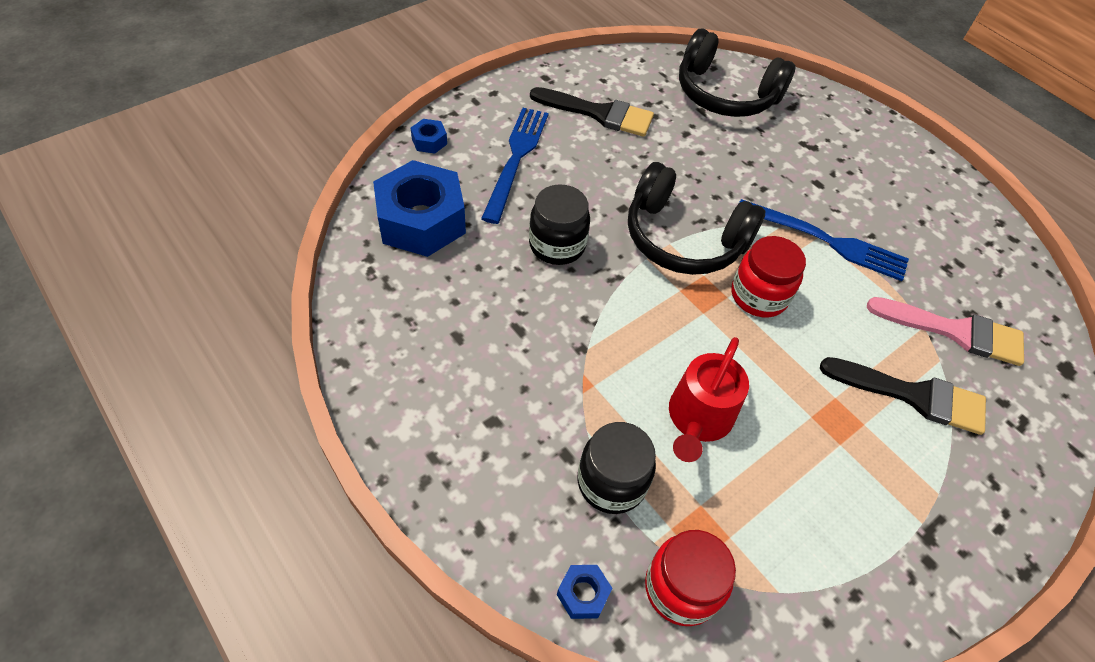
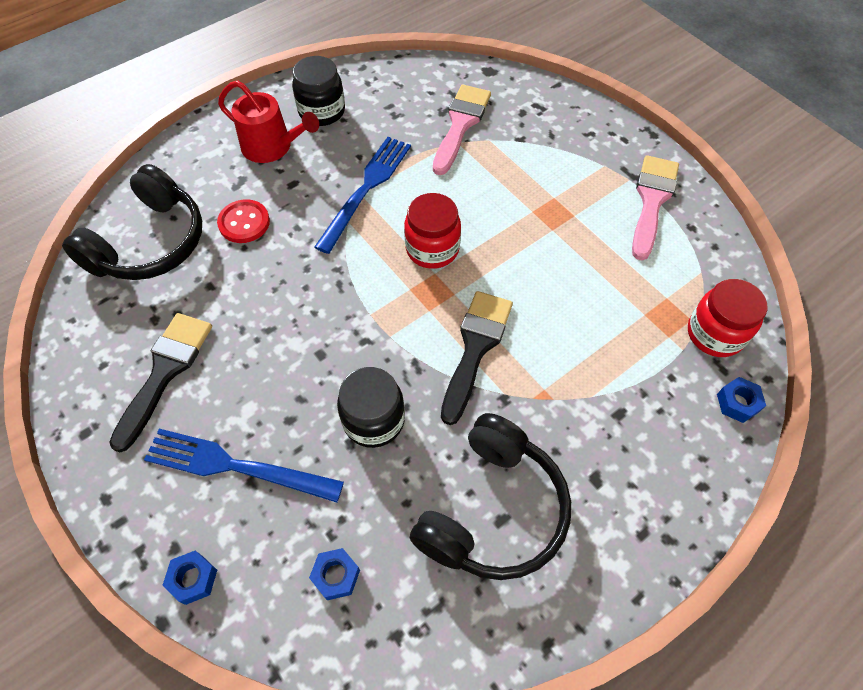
camera: 85 degrees left, 5 degrees up
blue nut [373,160,466,257] -> blue nut [309,548,360,600], size x0.42
black jar [578,422,656,514] -> black jar moved to [292,56,345,126]
black headphones [628,162,765,275] -> black headphones moved to [410,413,571,580]
red watering can [669,337,749,462] -> red watering can moved to [218,80,319,163]
black brush [820,357,986,435] -> black brush moved to [441,291,513,425]
none -> red button [217,199,270,243]
none -> pink brush [632,155,679,260]

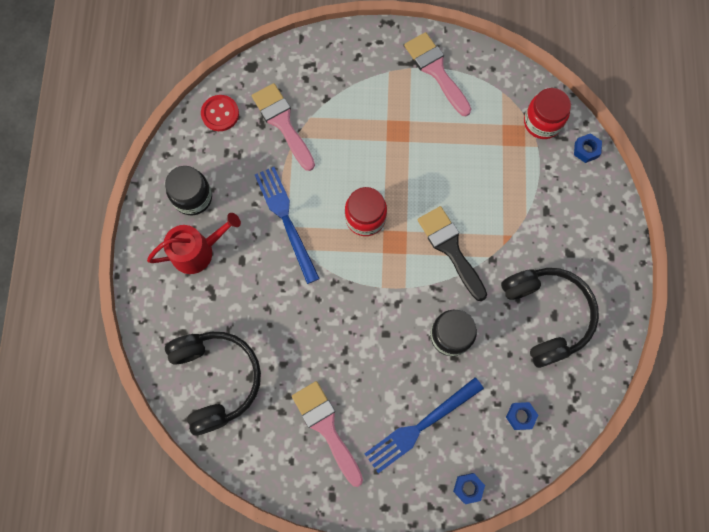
camera: 50 degrees left, 15 degrees up
black brush [109,313,212,452] -> pink brush [292,381,363,487]
red button [217,199,270,243] -> red button moved to [201,95,239,131]

